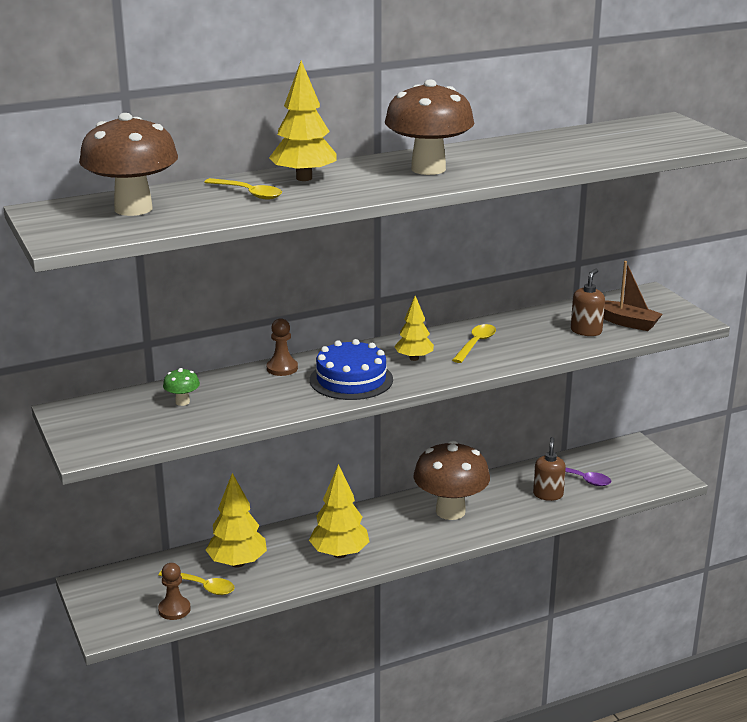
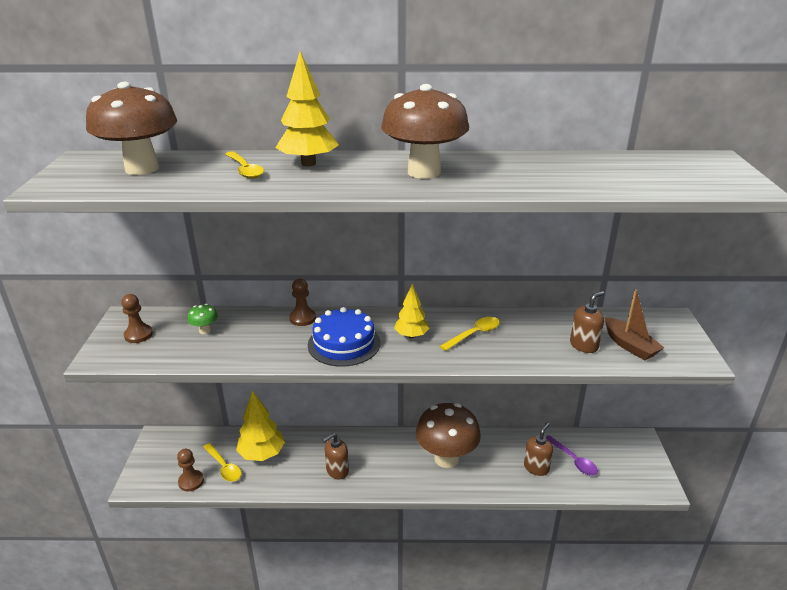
camera: 25 degrees right, 5 degrees up
yellow tree [309,464,369,558] -> brown soap dispenser [322,433,349,479]
none -> brown pawn [121,294,153,343]

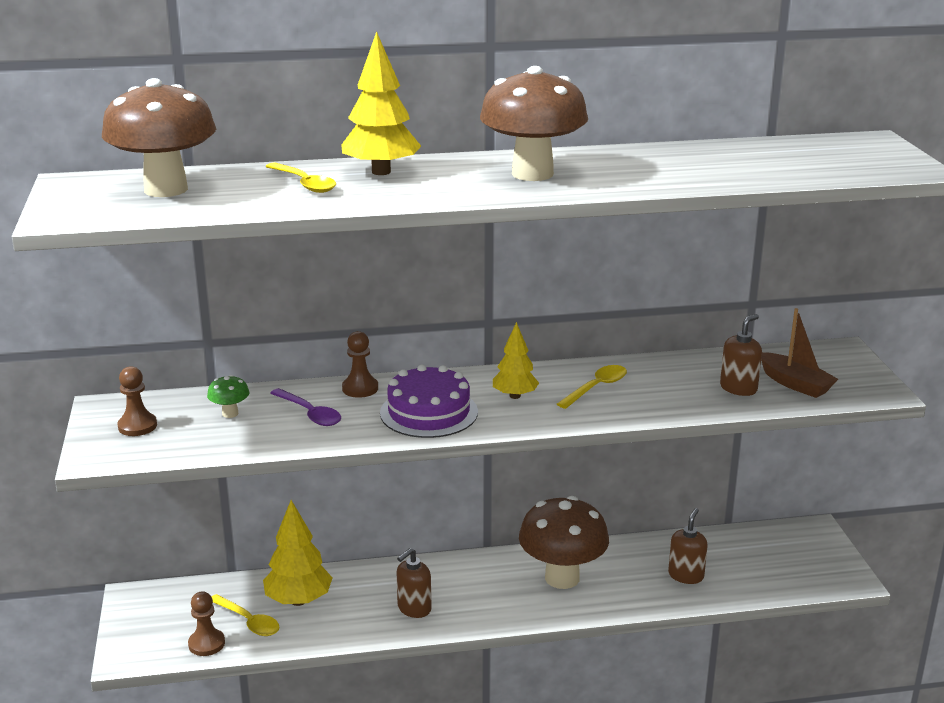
camera: 10 degrees left, 5 degrees down
blue cake [308,307,380,367] -> purple cake [380,364,478,438]
purple spoon [546,435,598,475] -> purple spoon moved to [270,388,341,426]

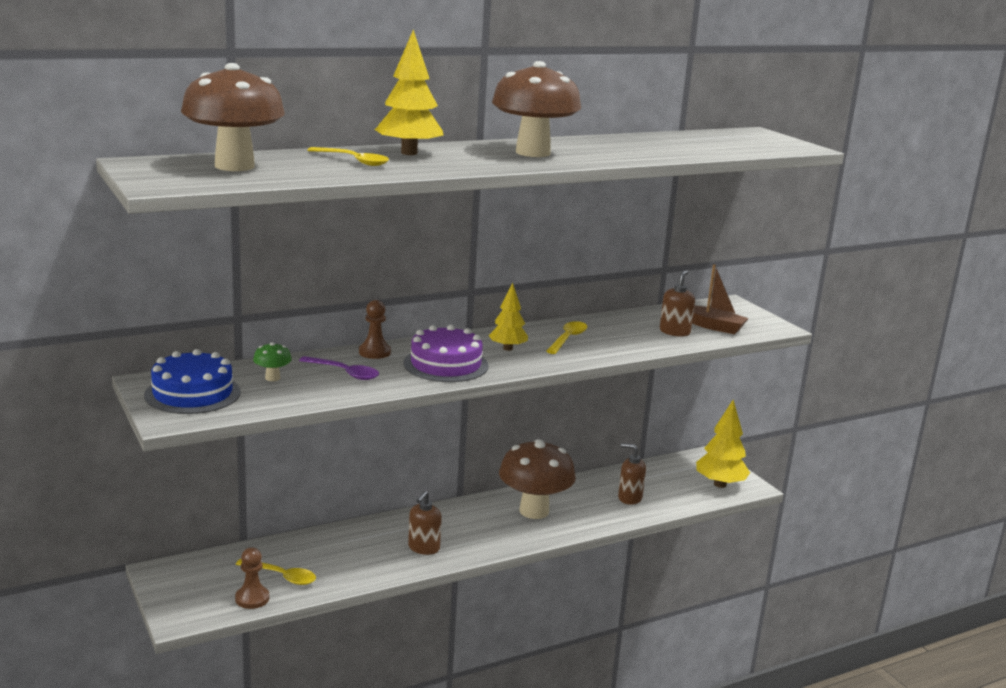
camera: 20 degrees left, 5 degrees down
brown pawn [117,366,157,436] -> blue cake [144,349,241,414]
yellow tree [263,500,333,606] -> yellow tree moved to [696,400,750,488]
brown soap dispenser [668,508,708,584] -> brown soap dispenser turned 75 degrees counterclockwise [618,443,646,505]

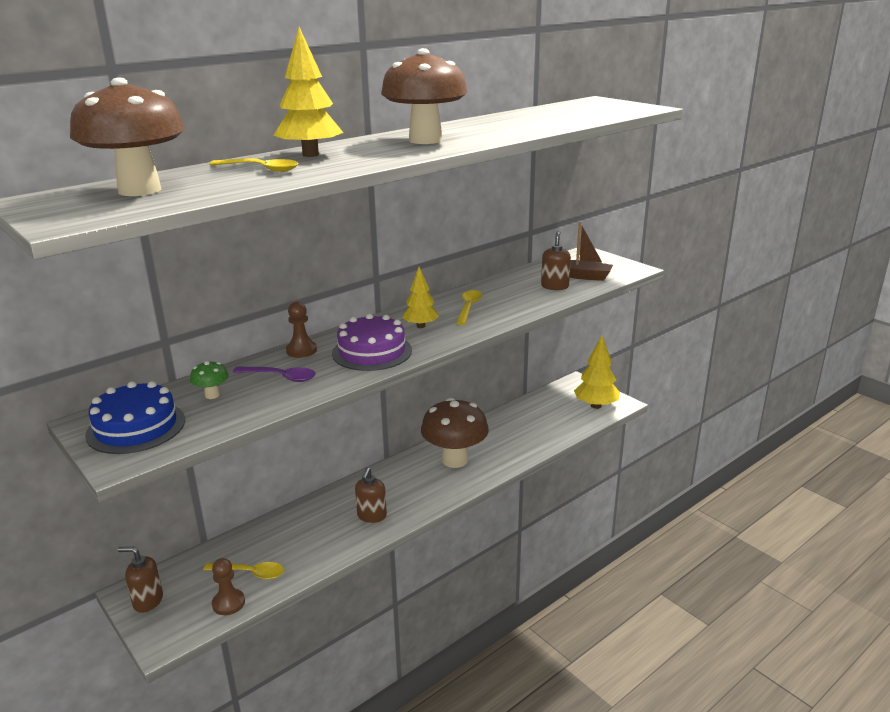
camera: 10 degrees left, 5 degrees up
brown soap dispenser [618,443,646,505] -> brown soap dispenser moved to [118,547,163,613]

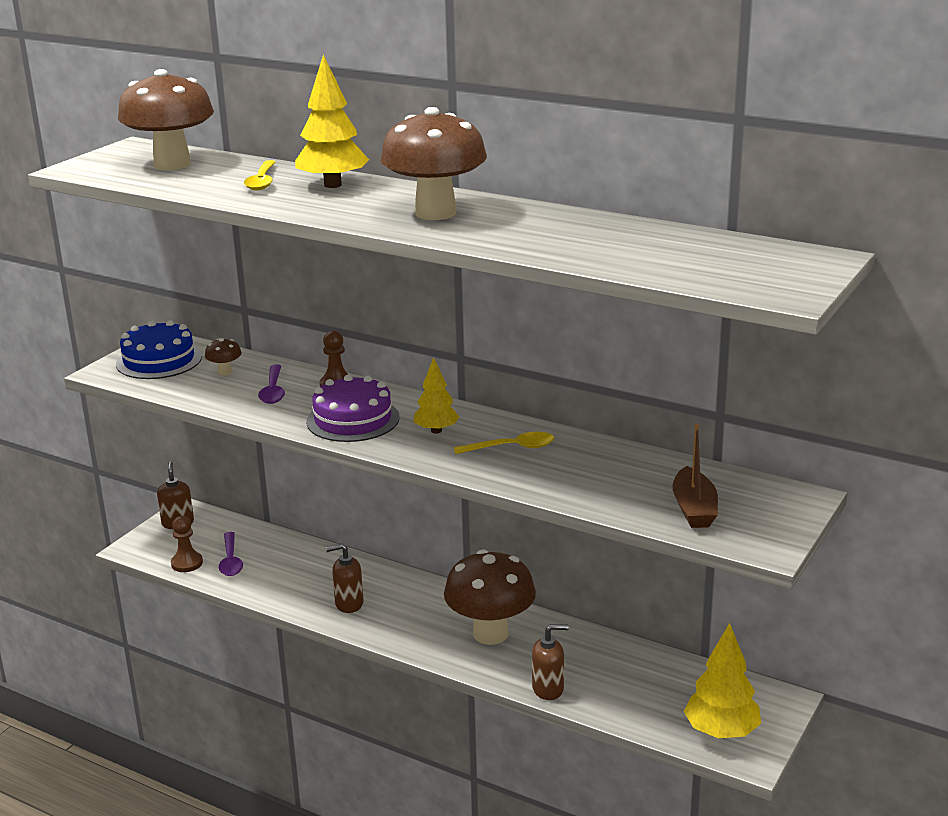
camera: 70 degrees right, 0 degrees up
green mushroom [190,361,229,399] -> brown mushroom [205,338,242,376]
yellow spoon [203,562,284,579] -> purple spoon [219,532,243,576]
brown soap dispenser [541,231,571,290] -> brown soap dispenser moved to [532,624,569,700]

